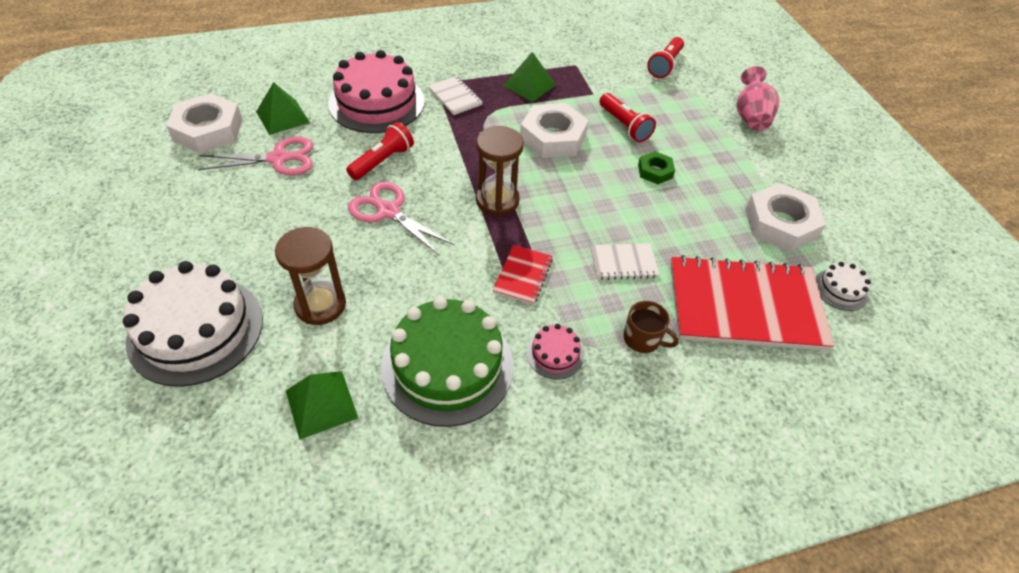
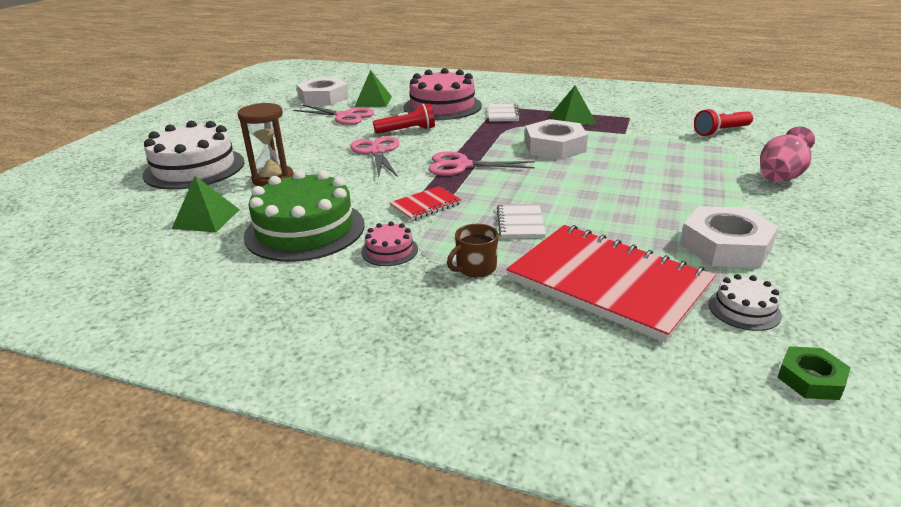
camera: 40 degrees right, 20 degrees down
brown hourglass [476,126,524,216] -> pink scissors [428,151,535,176]
white notebook [591,243,659,280] -> white notebook turned 60 degrees clockwise [497,204,546,238]
red flashlight [599,93,656,142] -> none
brown mug [623,301,679,353] -> brown mug turned 75 degrees clockwise [447,224,498,277]
green nut [638,151,675,184] -> green nut moved to [777,347,851,400]

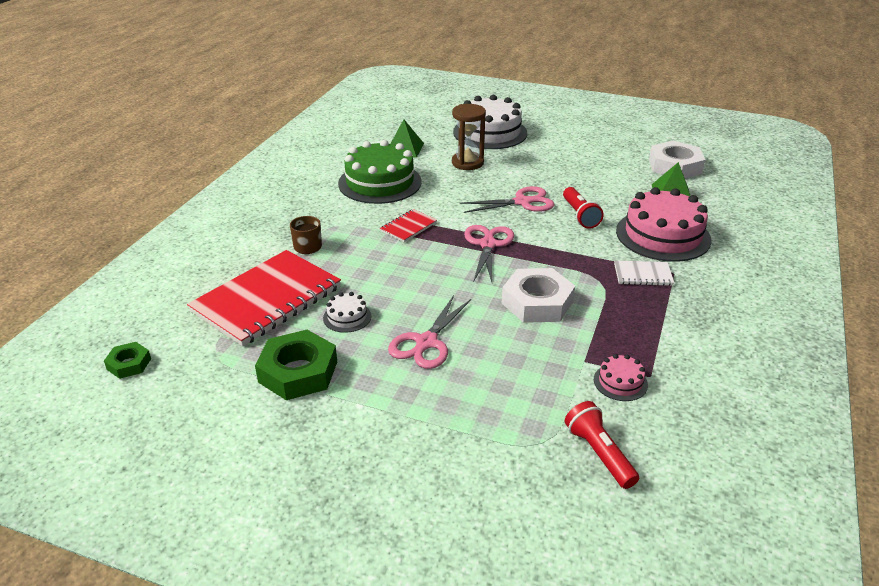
camera: 90 degrees right, 5 degrees up
pink scissors [293,105,374,125] -> pink scissors moved to [388,295,471,369]
pink cake [361,221,418,266] -> pink cake moved to [594,354,648,401]
red notebook [390,186,462,221] -> red notebook turned 75 degrees clockwise [380,209,437,242]
white notebook [497,204,546,238] -> none
green pyramid [550,85,597,125] -> none
white nut [680,206,779,268] -> green nut [255,330,337,400]
white cake [708,274,782,331] -> white cake moved to [323,292,371,333]
pink vase [760,126,815,182] -> none

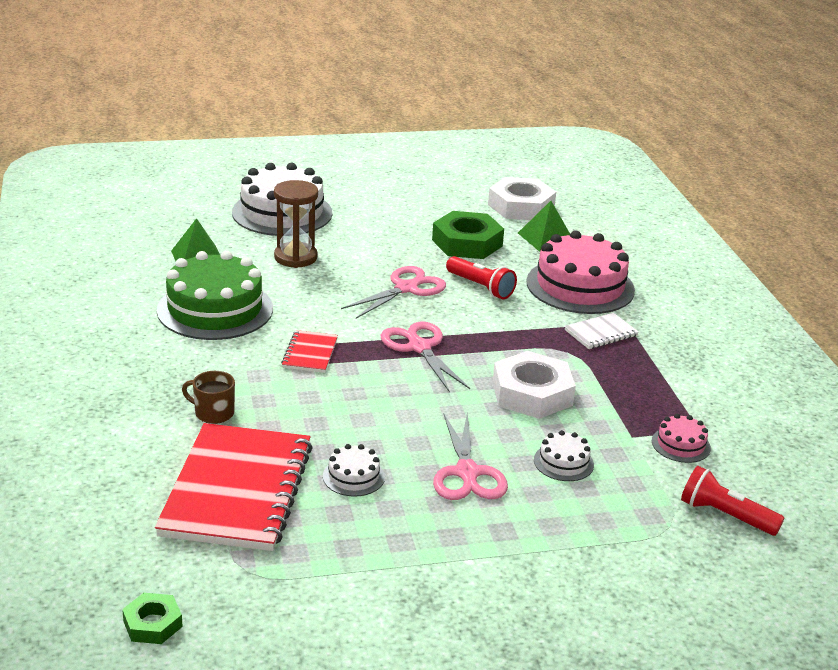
camera: 35 degrees left, 5 degrees down
green nut [255,330,337,400] -> green nut moved to [432,211,504,259]
none -> white cake [534,430,594,481]

